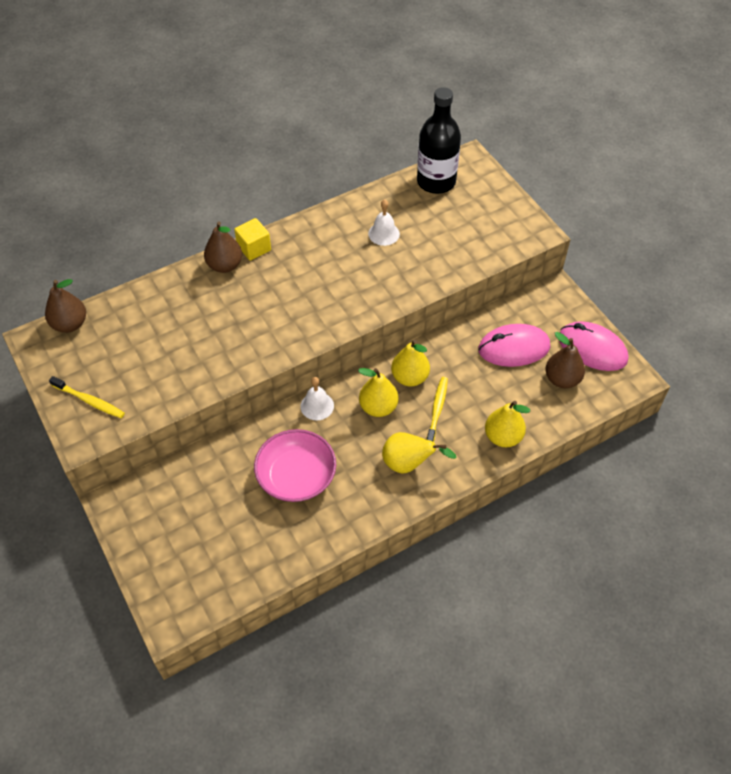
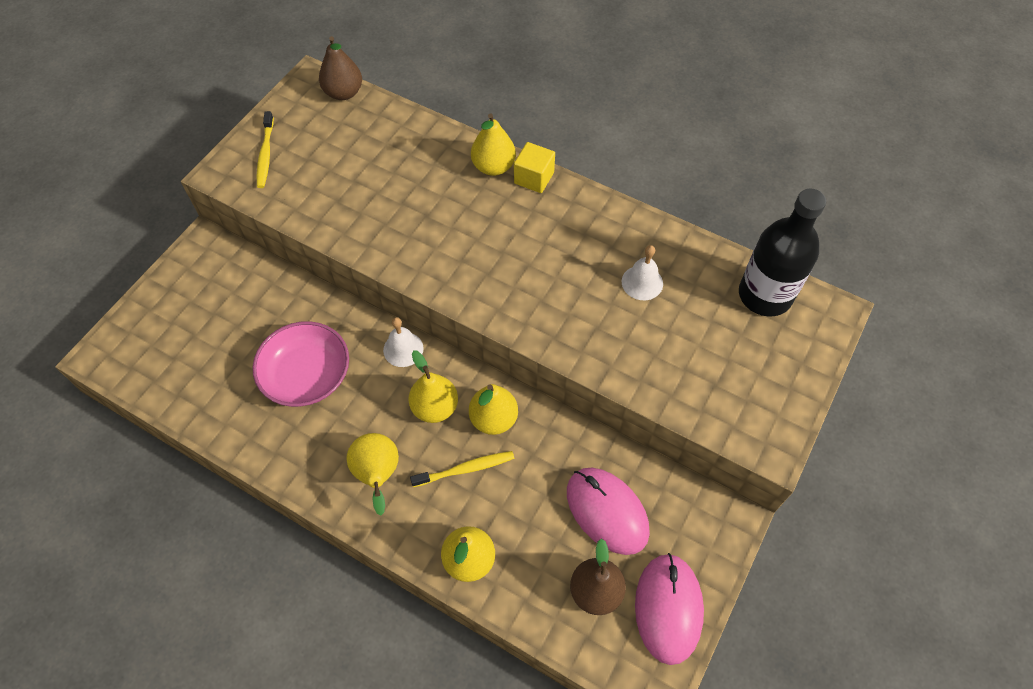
camera: 60 degrees right, 5 degrees up
brown pear [204,221,242,273] -> yellow pear [471,113,516,176]

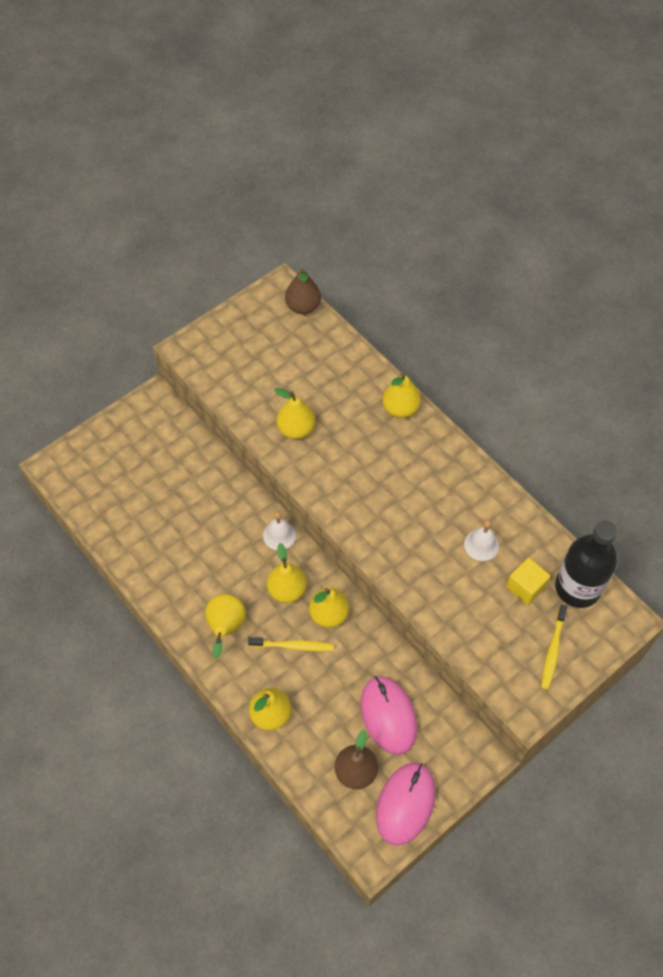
camera: 20 degrees right, 0 degrees up
pink bowl [253,321,349,407] -> none
yellow toothbrush [257,111,274,188] -> yellow toothbrush moved to [541,605,567,690]
yellow cube [514,142,555,193] -> yellow cube moved to [506,558,550,605]
none -> yellow pear [274,388,315,439]

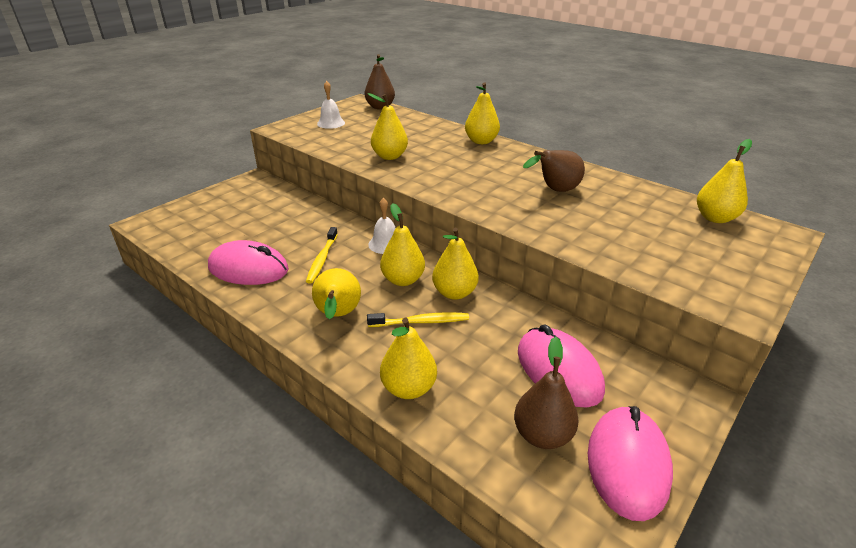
camera: 10 degrees left, 25 degrees down
white bell [464,520,499,561] -> white bell moved to [317,81,345,129]
yellow cube [506,558,550,605] -> none
yellow toothbrush [541,605,567,690] -> yellow toothbrush moved to [306,227,338,284]
black bottle [555,520,617,608] -> yellow pear [697,139,752,223]
none -> pink mouse [208,240,289,285]
none -> brown pear [523,150,585,192]

